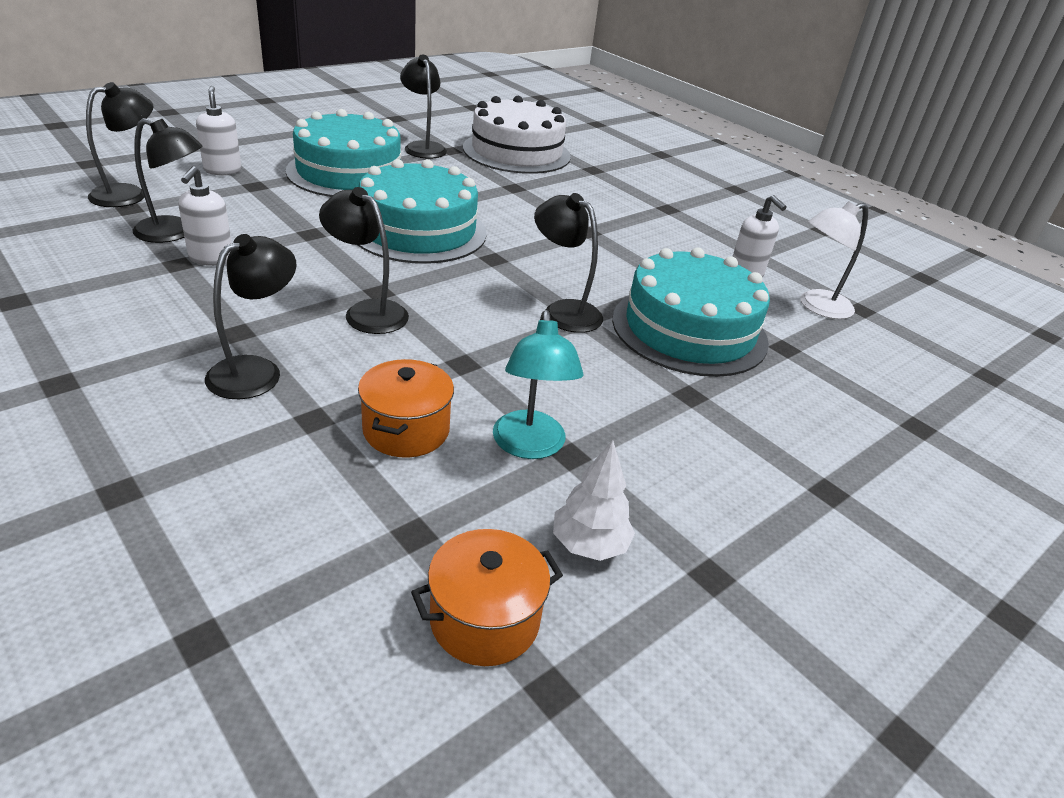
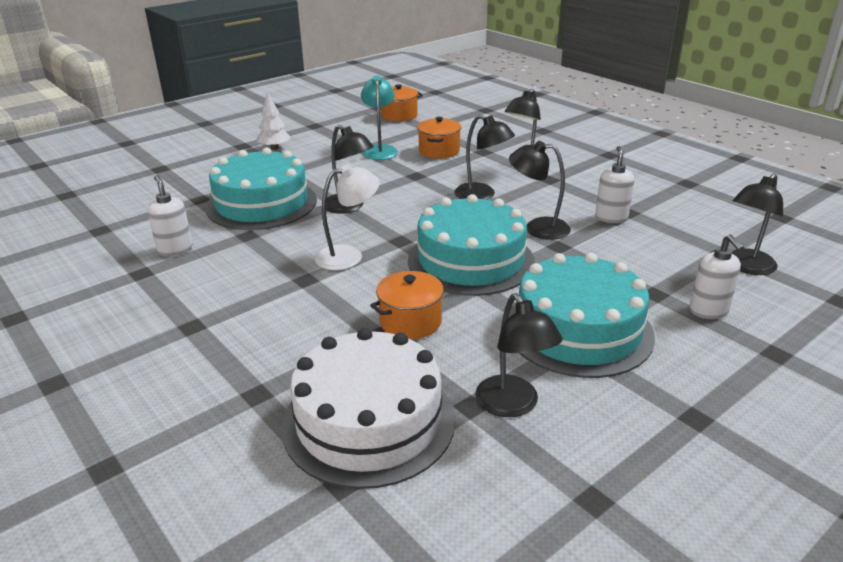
camera: 175 degrees left, 5 degrees down
black lamp [133,118,203,243] -> black lamp moved to [509,141,571,240]
white tree [553,440,635,561] -> white tree moved to [257,92,291,150]
white lamp [800,201,868,319] -> white lamp moved to [315,164,380,270]
none -> orange pot [370,271,448,339]

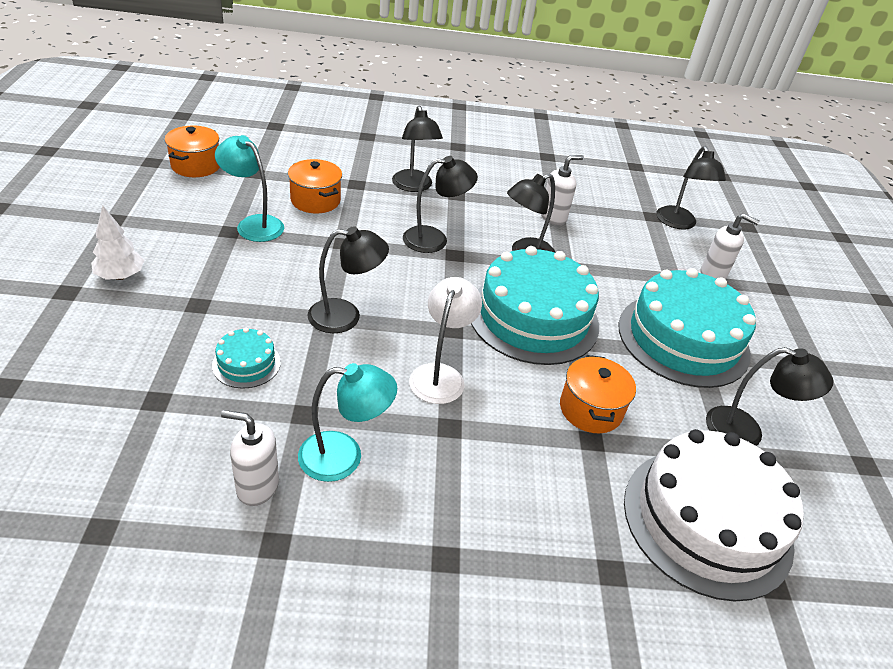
camera: 55 degrees left, 10 degrees up
turquoise cake [206,147,317,230] -> turquoise cake [212,328,281,388], size x0.44
white soap dispenser [595,146,634,223] -> white soap dispenser turned 105 degrees clockwise [541,155,584,225]
none -> turquoise lamp [298,363,397,482]

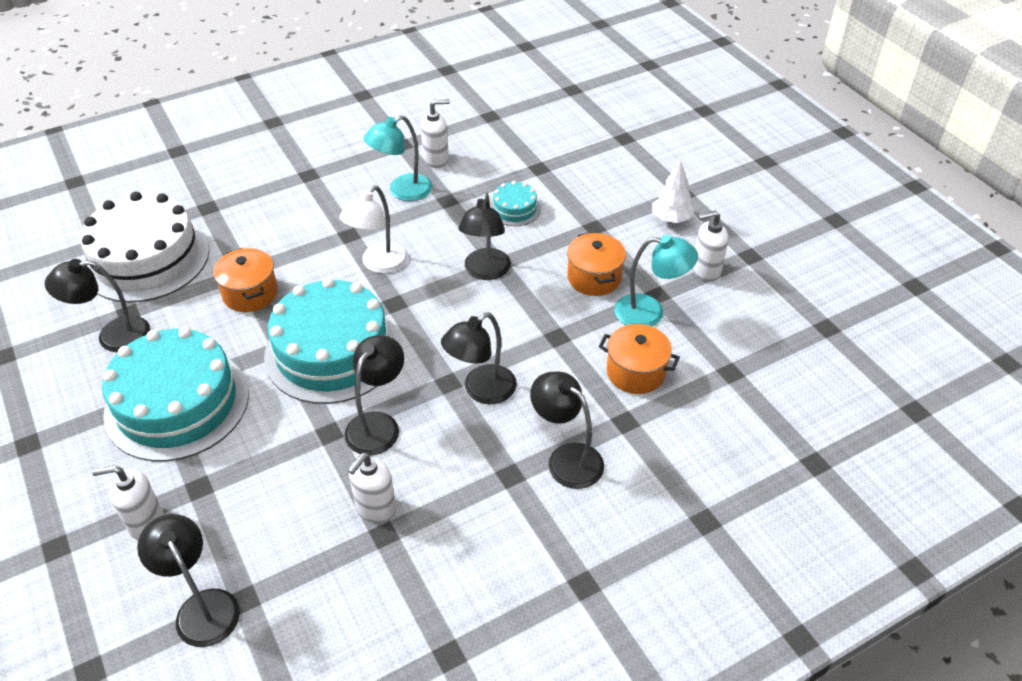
camera: 155 degrees right, 5 degrees up
orange pot [165,126,219,177] -> orange pot moved to [567,232,626,296]
black lamp [307,227,389,333] -> black lamp turned 45 degrees counterclockwise [458,192,511,280]
white lamp [409,277,482,404] -> white lamp turned 45 degrees clockwise [339,186,409,274]
none -> white soap dispenser [692,211,729,282]

